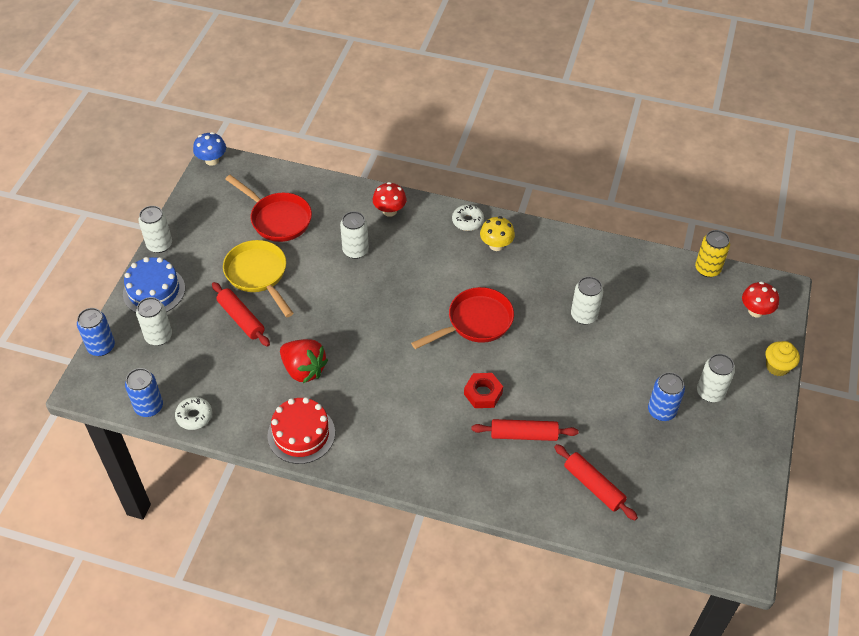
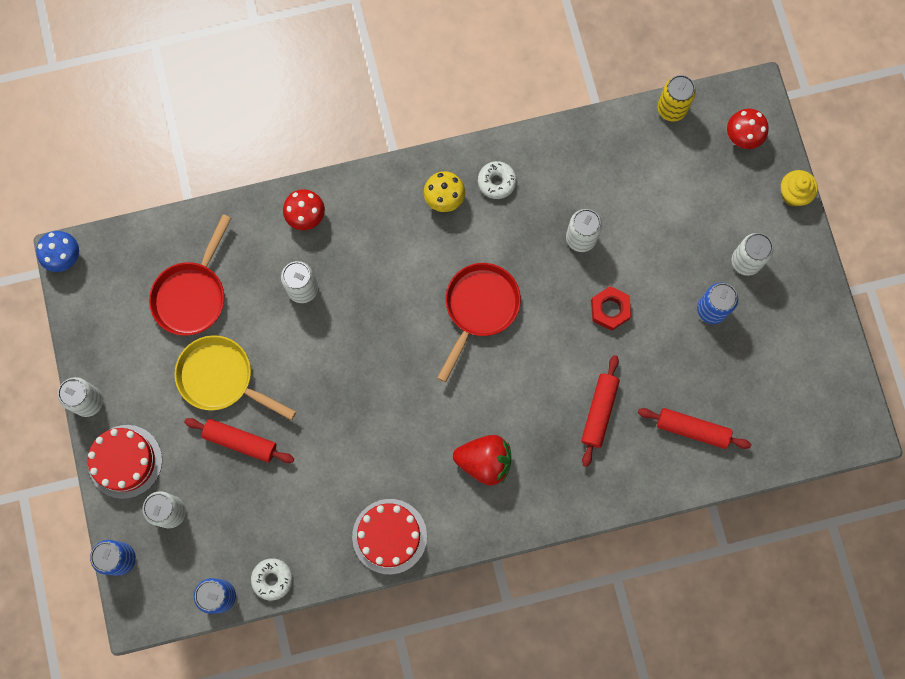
camera: 30 degrees left, 25 degrees up
blue cake [123,257,185,313] -> red cake [88,425,162,499]
red pan [225,175,312,242] -> red pan turned 105 degrees clockwise [149,214,231,336]
red strawberry [280,339,328,383] -> red strawberry moved to [453,435,511,485]
white donut [452,205,484,231] -> white donut moved to [478,161,517,199]
red nut [464,373,503,408] -> red nut moved to [591,286,631,331]
red rolling pin [471,419,578,441] -> red rolling pin turned 45 degrees counterclockwise [581,355,620,467]

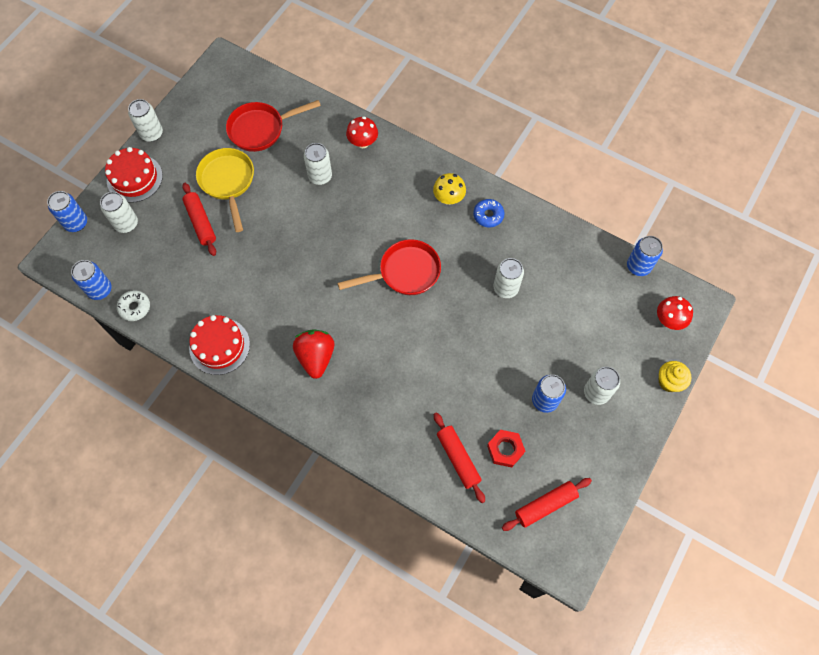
camera: 45 degrees right, 10 degrees down
blue mushroom [36,231,79,272] -> none
red strawberry [453,435,511,485] -> red strawberry turned 150 degrees counterclockwise [293,329,334,379]
white donut [478,161,517,199] -> blue donut [473,199,505,227]
red rolling pin [581,355,620,467] -> red rolling pin moved to [502,478,592,531]
red nut [591,286,631,331] -> red nut moved to [487,430,525,467]
yellow can [657,75,696,122] -> blue can [627,236,663,276]

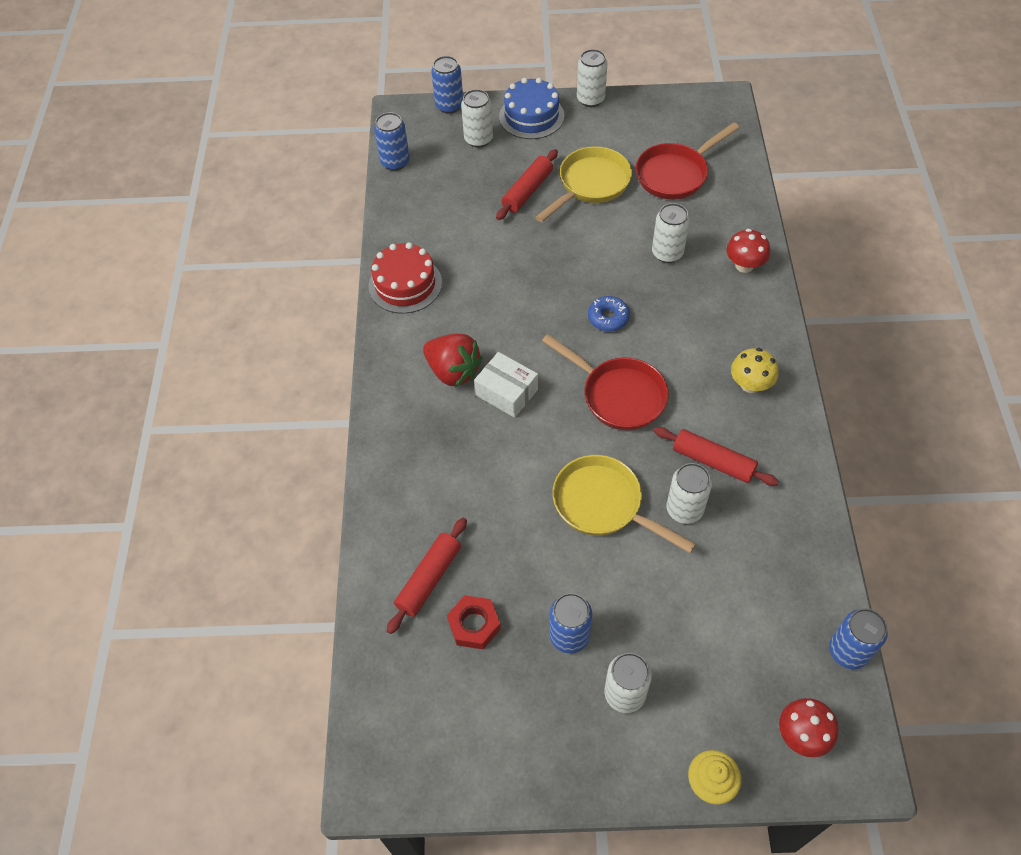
camera: 60 degrees right, 10 degrees down
red cake [105,147,163,203] -> blue cake [499,78,564,139]
white donut [117,290,150,321] -> none
red pan [226,100,321,152] -> red pan turned 75 degrees counterclockwise [636,122,739,200]
red strawberry [293,329,334,379] -> red strawberry turned 75 degrees clockwise [423,334,483,387]
blue donut [473,199,505,227] -> blue donut moved to [588,296,630,332]
red rolling pin [502,478,592,531] -> red rolling pin moved to [654,427,779,486]
none -> white box [474,352,538,418]
none -> yellow pan [553,455,696,553]

